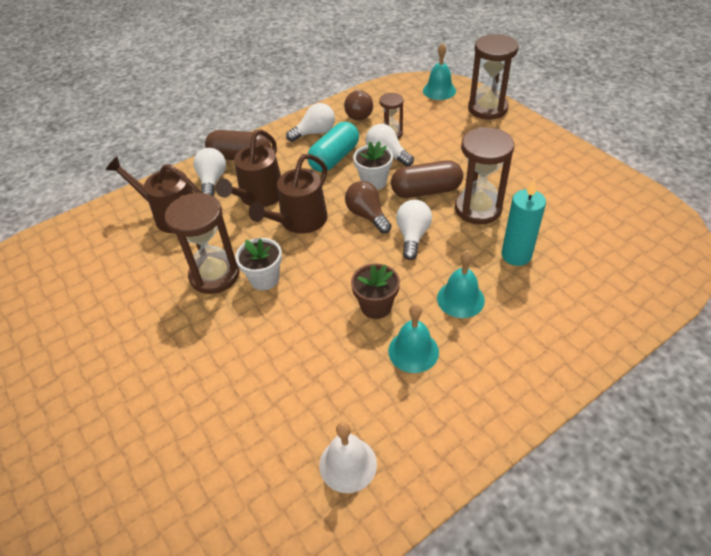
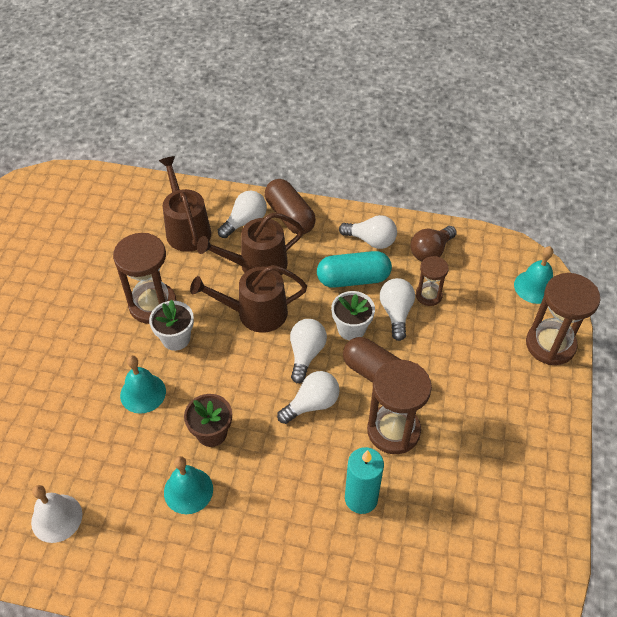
camera: 45 degrees right, 5 degrees up
brown light bulb [345,181,392,233] -> white light bulb [290,319,327,383]
turquoise bell [437,250,485,318] -> turquoise bell moved to [120,355,166,414]

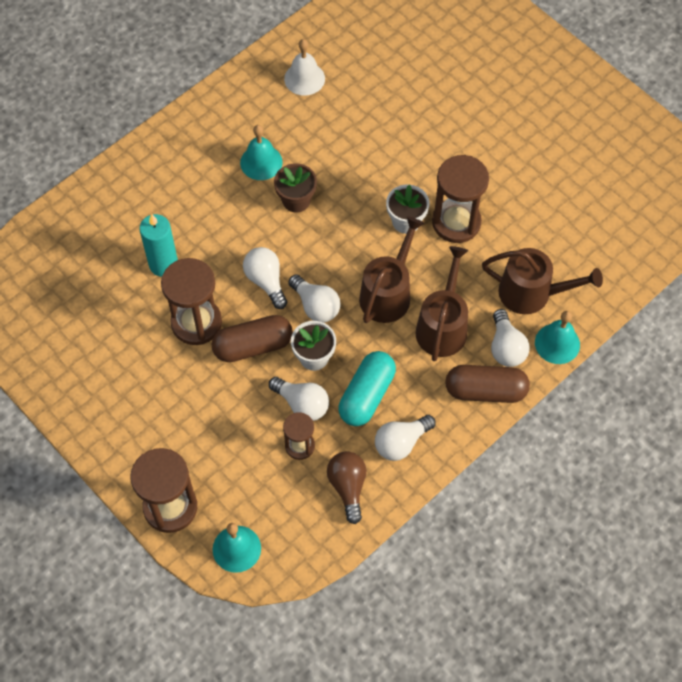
camera: 125 degrees right, 10 degrees up
turquoise bell [120,355,166,414] -> turquoise bell moved to [535,311,580,364]
white light bulb [277,371,340,424] -> white light bulb turned 150 degrees clockwise [243,247,287,309]

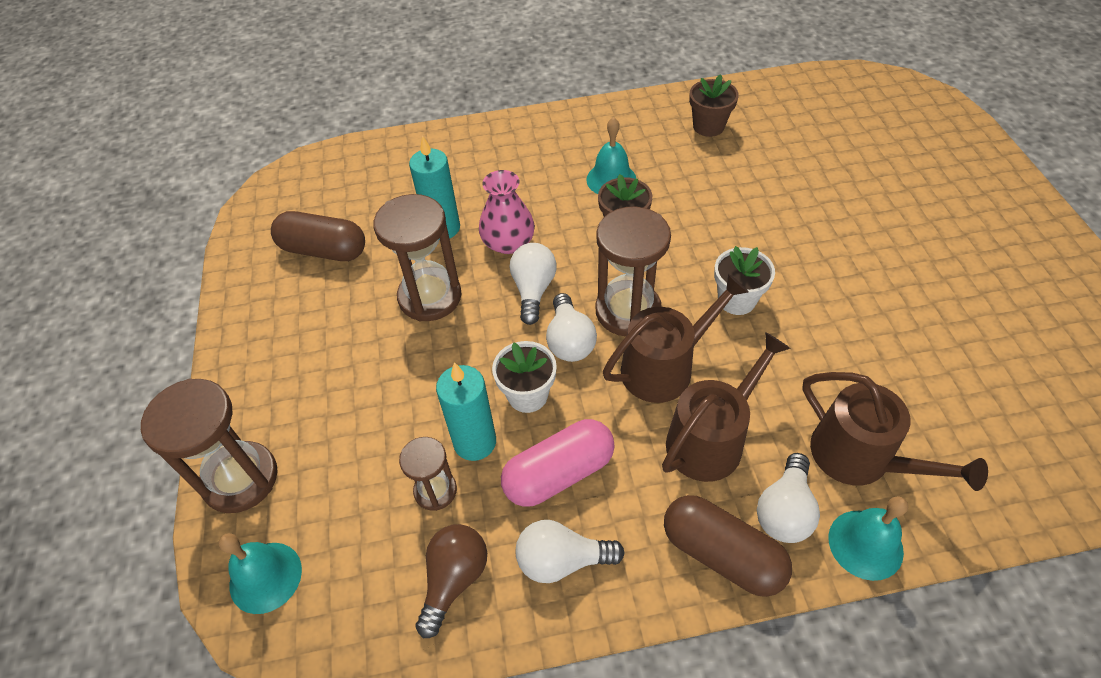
camera: 35 degrees right, 10 degrees down
brown capsule [211,315,293,362] -> brown capsule moved to [271,211,365,261]
white light bulb [269,377,329,421] -> turquoise candle [436,362,496,461]
white bell [284,39,325,96] -> brown flower pot [689,74,739,137]
turquoise capsule [338,351,396,426] -> pink capsule [501,419,615,507]
brown hourglass [432,155,489,243] -> brown hourglass moved to [596,207,671,337]
none -> pink vase [479,170,535,254]

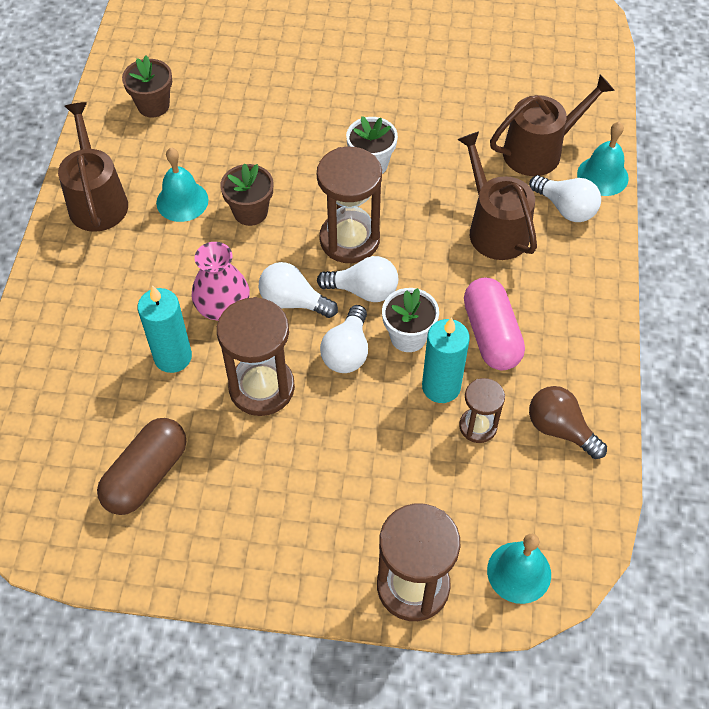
camera: 75 degrees left, 5 degrees up
white light bulb [516,520,625,583] -> white light bulb moved to [320,305,368,373]
brown watering can [603,274,749,403] -> brown watering can moved to [58,102,128,232]
brown capsule [664,495,792,597] -> none

